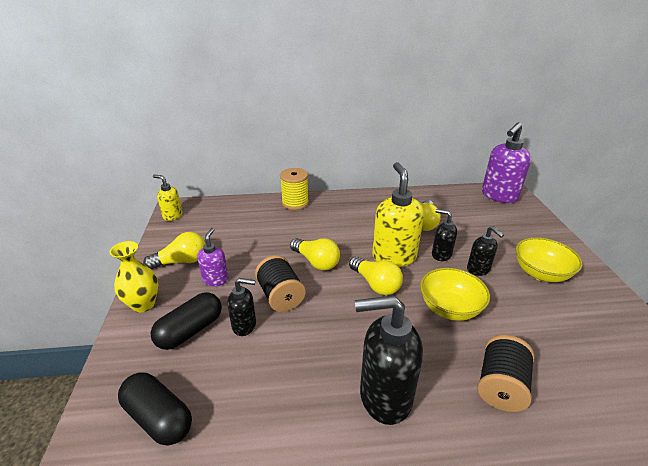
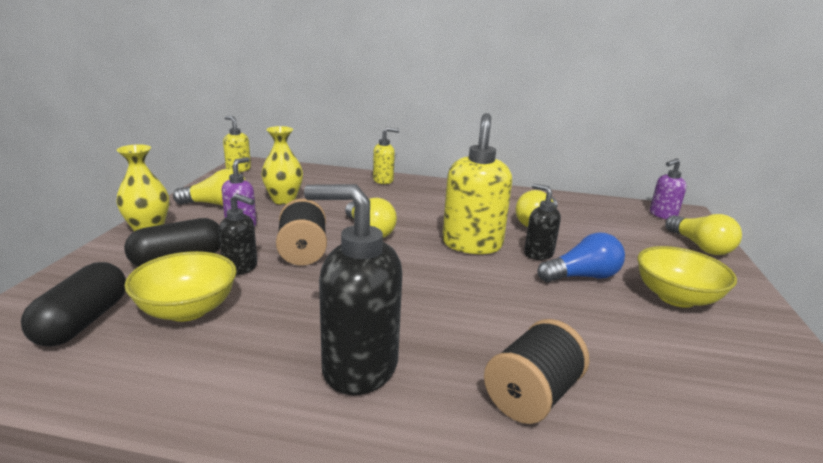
camera: 15 degrees right, 10 degrees down
black capsule [118,372,192,446] -> black capsule turned 45 degrees clockwise [21,262,126,346]
yellow spool [280,168,309,210] -> yellow soap dispenser [373,127,400,184]
yellow light bulb [349,256,403,295] -> yellow light bulb moved to [665,214,742,255]
yellow bowl [420,268,490,321] -> yellow bowl moved to [124,251,237,322]
black soap dispenser [467,226,504,276] -> blue light bulb [537,232,625,282]
purple soap dispenser [482,122,531,203] -> purple soap dispenser [650,158,687,219], size x0.54
none -> yellow vase [261,126,303,205]

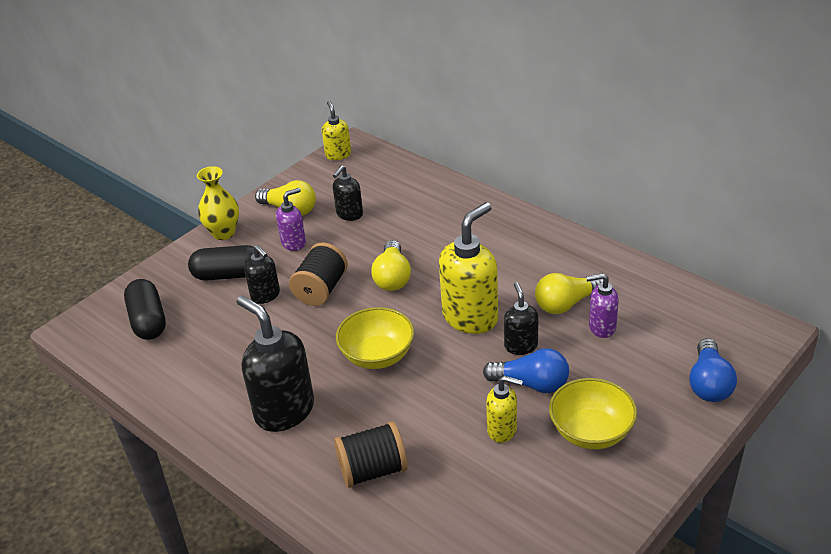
camera: 35 degrees right, 15 degrees up
black capsule [21,262,126,346] -> black capsule turned 60 degrees counterclockwise [124,279,166,340]
yellow bowl [124,251,237,322] -> yellow bowl moved to [336,307,414,369]
yellow vase [261,126,303,205] -> black soap dispenser [333,165,363,221]
yellow soap dispenser [373,127,400,184] -> yellow soap dispenser moved to [486,376,523,443]
purple soap dispenser [650,158,687,219] -> purple soap dispenser moved to [586,273,619,338]
yellow light bulb [665,214,742,255] -> blue light bulb [689,338,737,402]

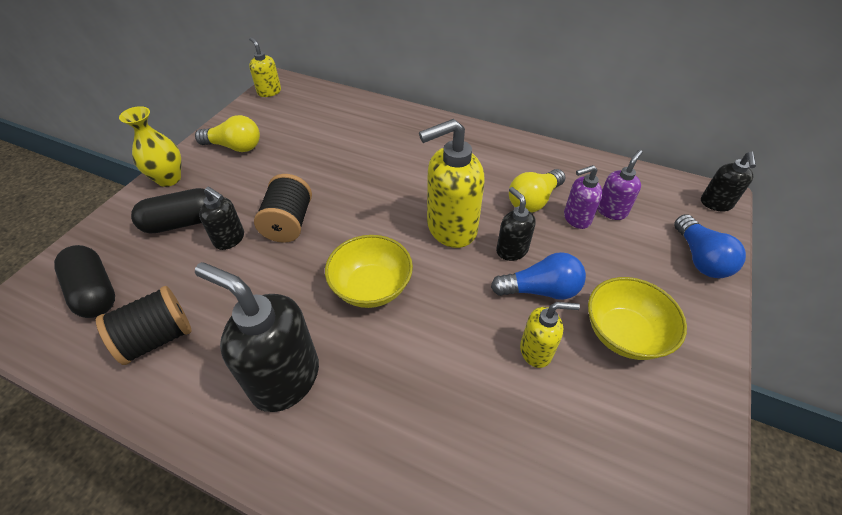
camera: 20 degrees left, 10 degrees up
purple soap dispenser [276,188,306,251] -> purple soap dispenser moved to [598,150,643,220]
black soap dispenser [333,165,363,221] -> black soap dispenser moved to [701,152,756,211]
black spool [334,422,408,488] -> black spool moved to [96,286,192,365]
yellow light bulb [371,240,411,291] -> none
yellow soap dispenser [439,202,498,334] -> yellow soap dispenser turned 135 degrees counterclockwise [419,119,485,248]

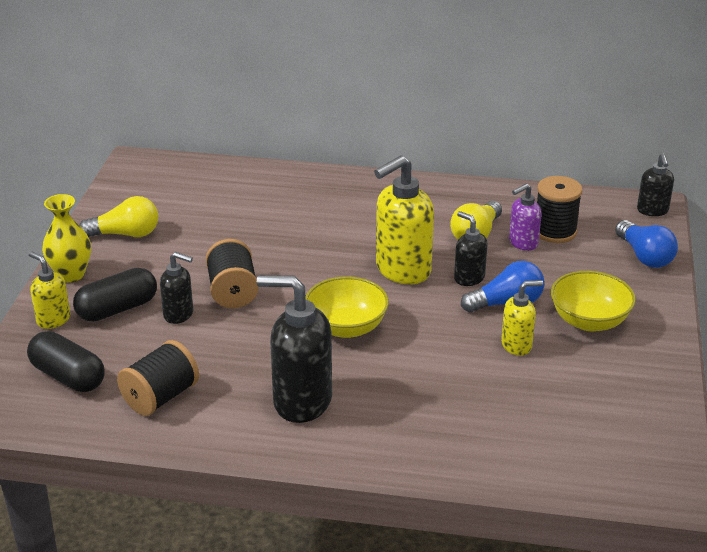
camera: 15 degrees left, 15 degrees down
yellow soap dispenser [249,37,281,97] -> yellow soap dispenser moved to [29,252,70,329]
purple soap dispenser [598,150,643,220] -> black spool [537,176,582,243]

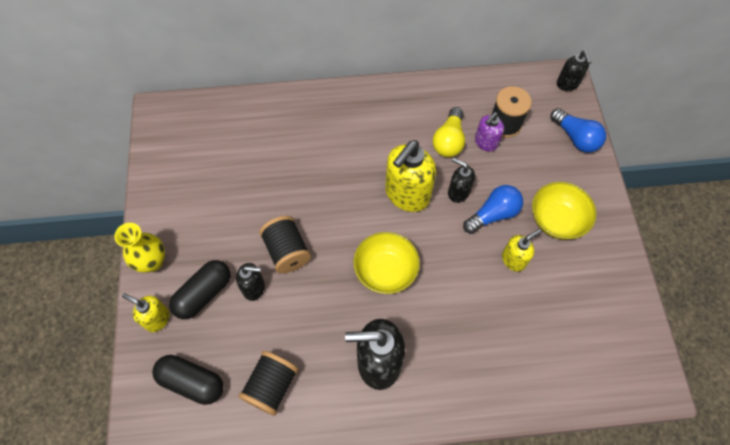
camera: 15 degrees left, 30 degrees up
yellow light bulb [79,196,158,237] -> none

